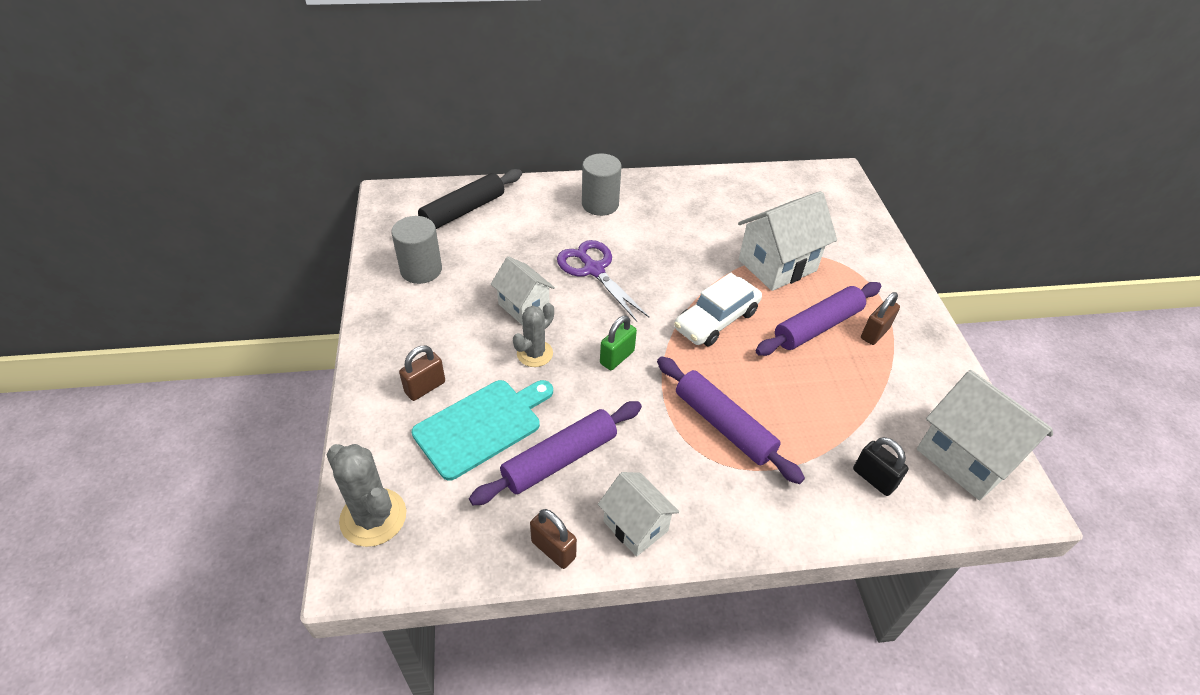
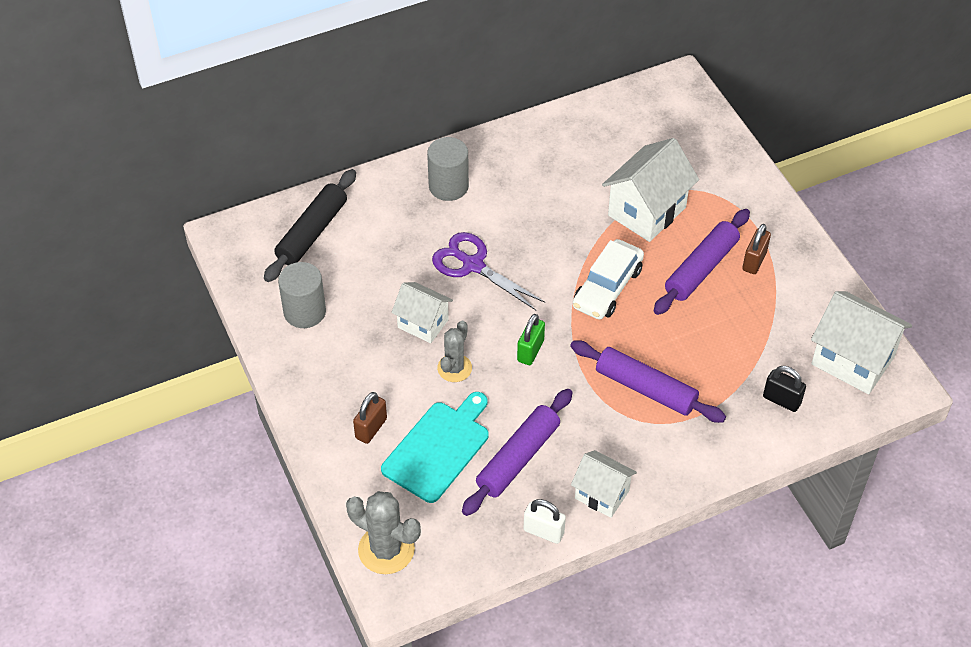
camera: 15 degrees left, 5 degrees up
brown padlock [530,509,577,569] -> white padlock [524,499,566,544]

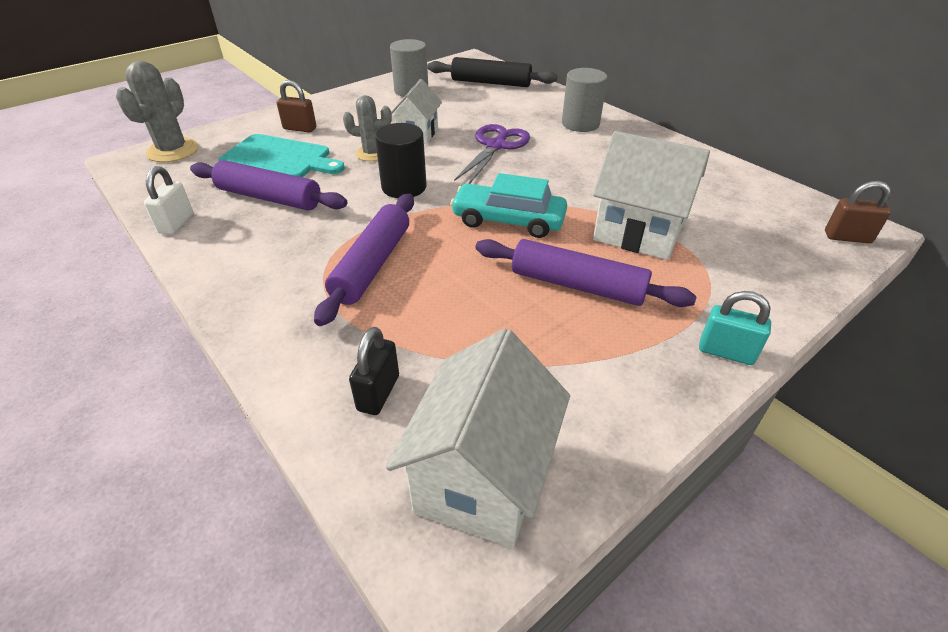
camera: 75 degrees right, 10 degrees down
green padlock [517,314,545,365] -> black cylinder [375,123,427,198]
white house [571,450,637,518] -> none
white car [573,239,644,320] -> turquoise car [450,173,567,238]
brown padlock [742,224,771,274] -> brown padlock moved to [825,181,891,243]
none -> turquoise padlock [699,291,771,365]

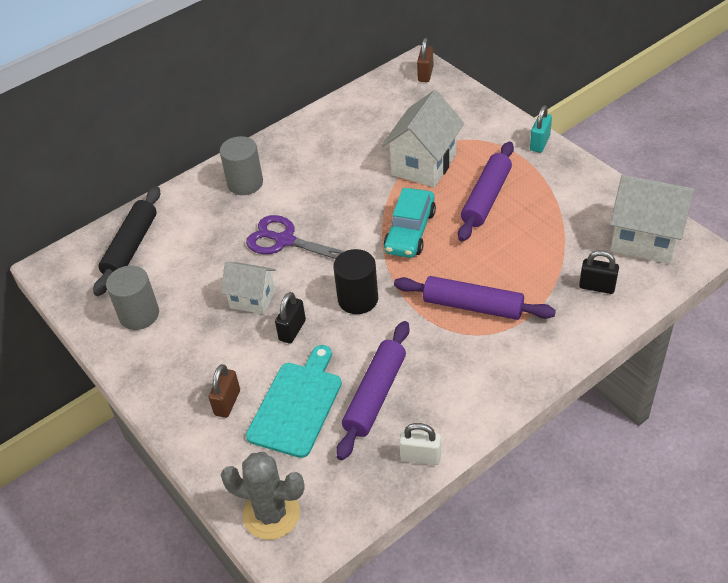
camera: 85 degrees left, 5 degrees up
grey cactus [343,95,392,161] -> black padlock [275,292,306,344]

